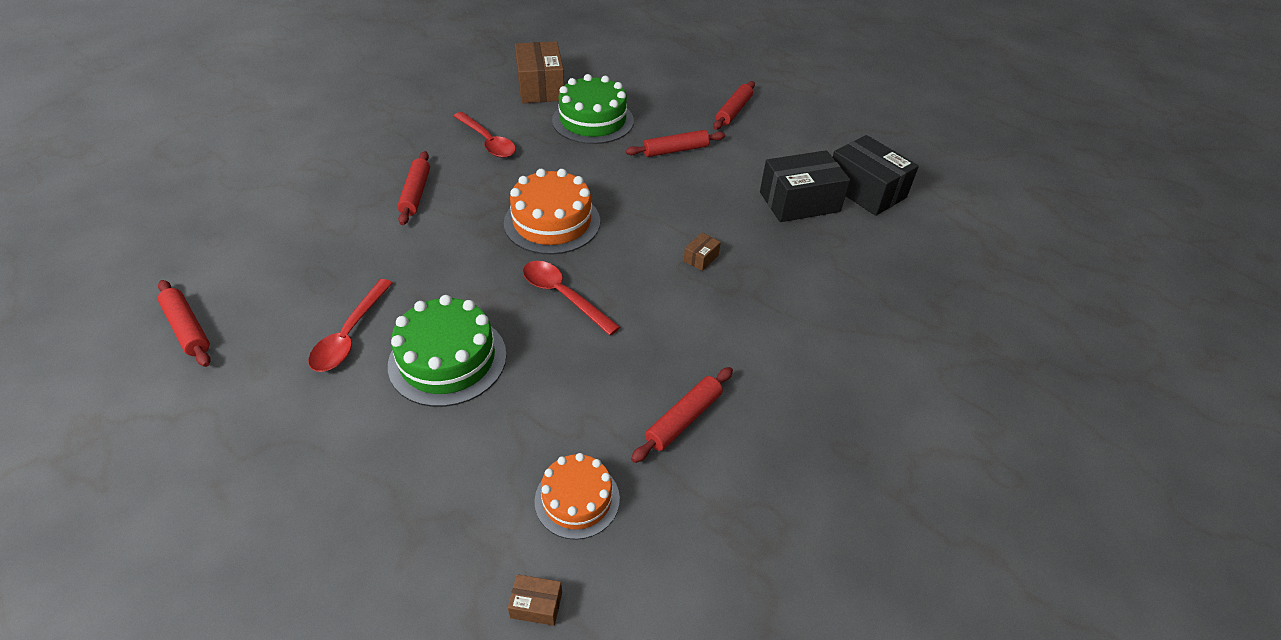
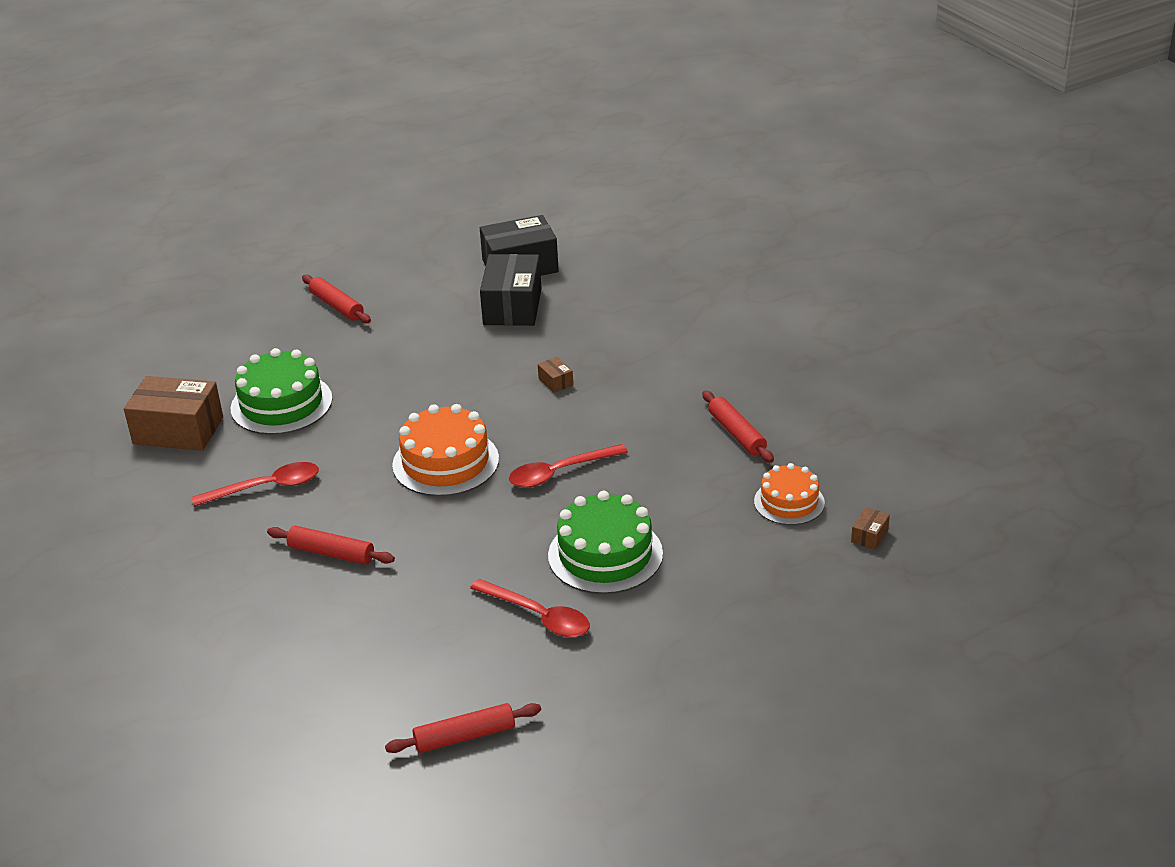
camera: 65 degrees left, 10 degrees down
red rolling pin [626,130,725,157] -> none

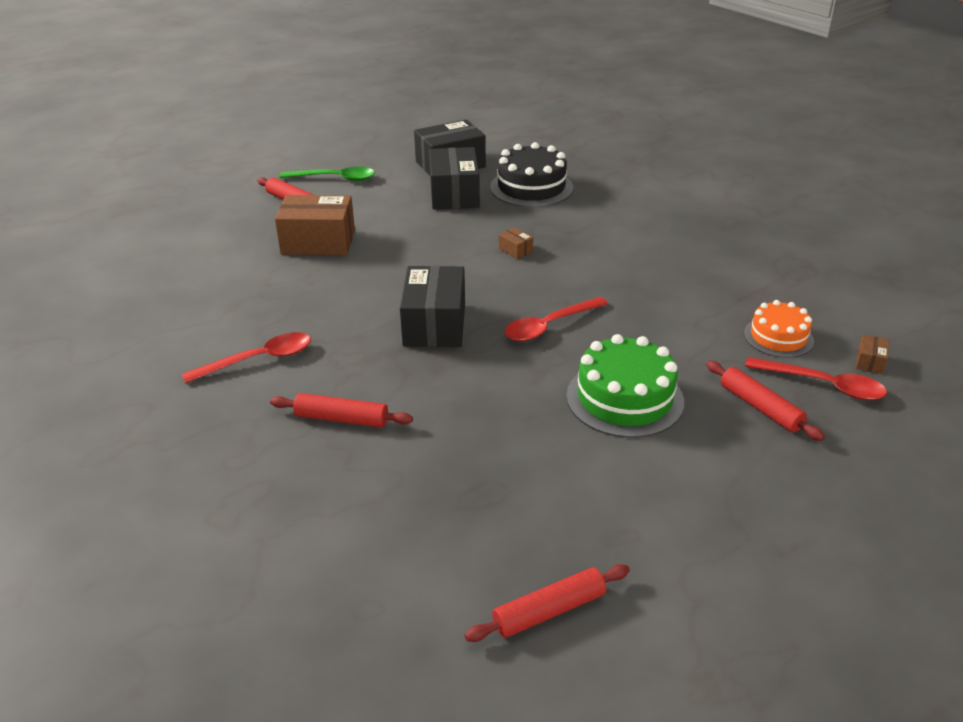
camera: 10 degrees left, 0 degrees up
brown box [124,376,223,451] -> brown box moved to [275,195,355,255]
green cake [230,348,332,435] -> none
orange cake [392,404,499,496] -> black box [400,266,465,347]
red spoon [470,579,590,637] -> red spoon moved to [745,357,887,400]
red rolling pin [702,391,774,463] -> red rolling pin moved to [706,361,825,441]
none -> green spoon [279,167,375,181]
none -> black cake [490,142,573,207]

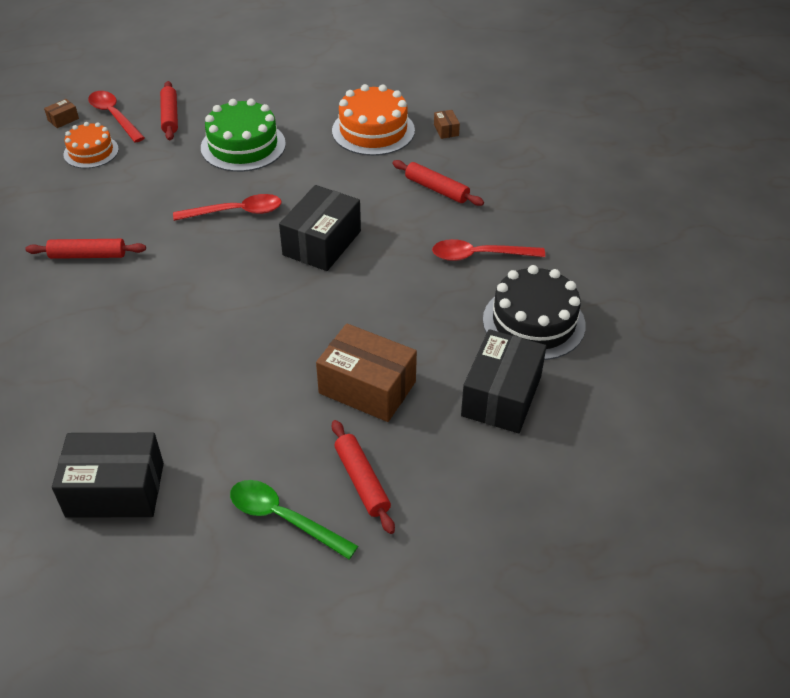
camera: 155 degrees left, 10 degrees up
black box [429,147,480,210] -> black box moved to [461,329,547,433]
red rolling pin [465,564,630,642] -> red rolling pin moved to [25,239,146,259]
black cake [490,142,573,207] -> black cake moved to [483,265,586,360]
brown box [499,227,533,259] -> brown box moved to [434,110,460,139]
none -> orange cake [332,84,415,156]

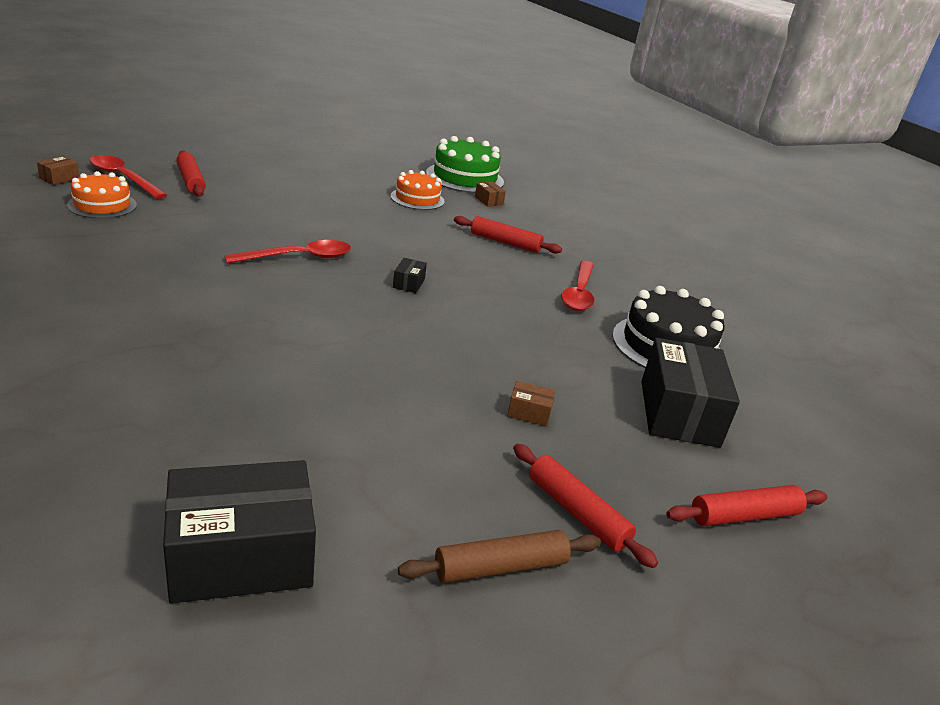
camera: 20 degrees left, 15 degrees down
red rolling pin [25,239,146,259] -> red rolling pin moved to [666,485,827,526]
green cake [201,99,286,172] -> green cake moved to [426,136,504,193]
green spoon [230,480,358,559] -> brown rolling pin [398,530,601,583]
black box [279,185,361,271] -> black box [393,258,427,293], size x0.42
brown box [316,323,417,422] -> brown box [507,381,555,426], size x0.42
orange cake [332,84,415,156] -> orange cake [391,170,445,210], size x0.63
red spoon [432,239,545,261] -> red spoon turned 60 degrees counterclockwise [561,261,594,311]

